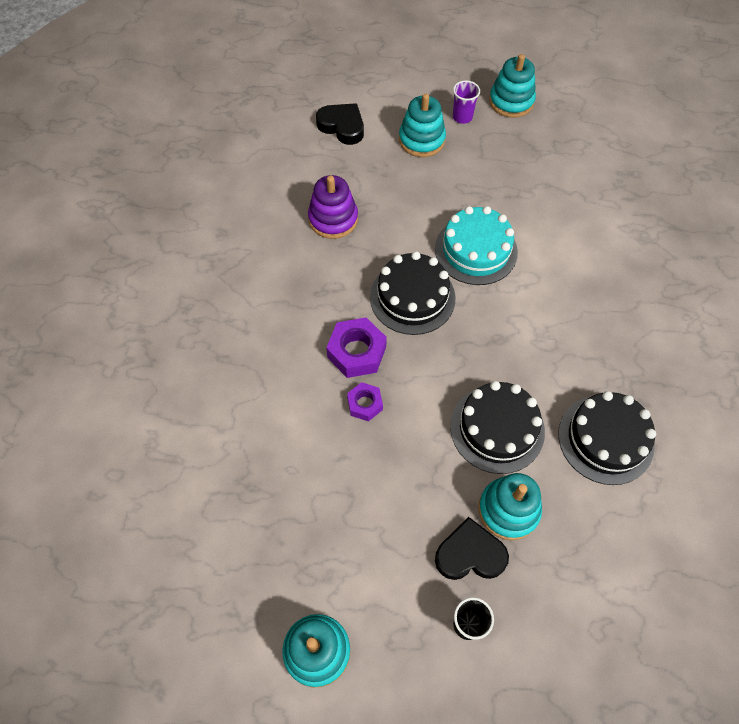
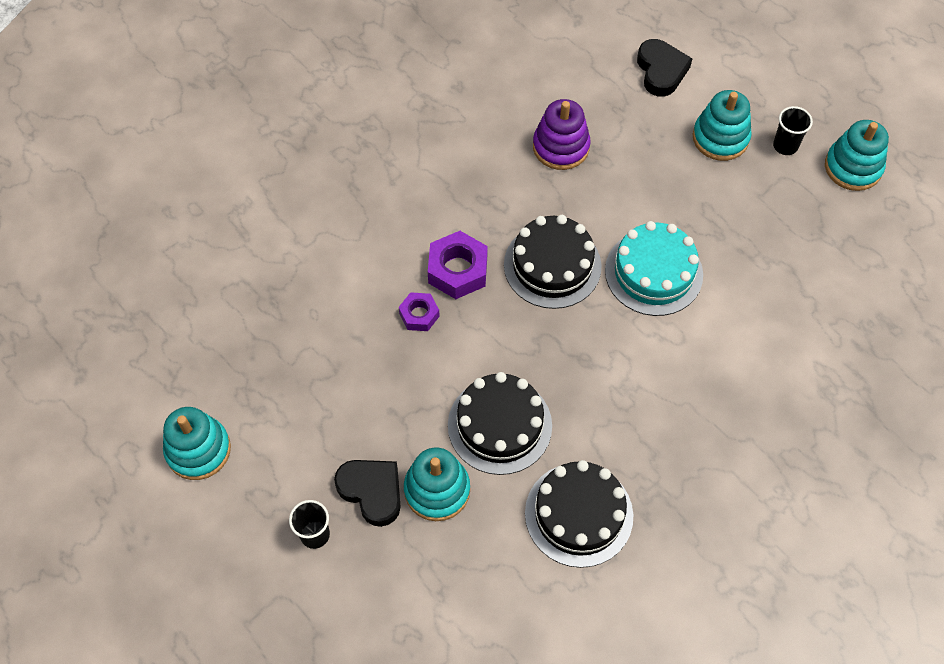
camera: 45 degrees right, 0 degrees up
purple cup [453,80,480,124] -> black cup [773,106,813,155]

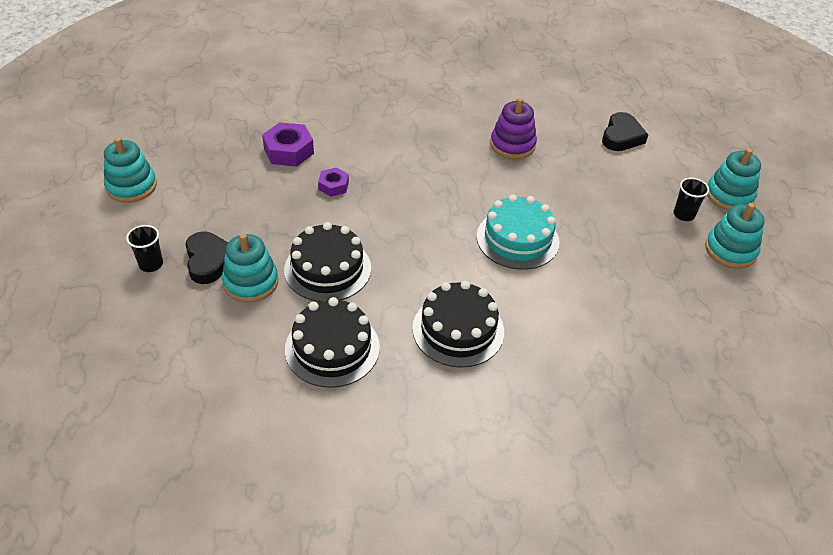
camera: 30 degrees right, 15 degrees down
purple nut [428,231,488,299] -> purple nut moved to [262,122,314,167]
black cake [504,215,602,309] -> black cake moved to [412,281,504,368]
turquoise stacking toy [693,90,752,161] -> turquoise stacking toy moved to [707,148,761,210]

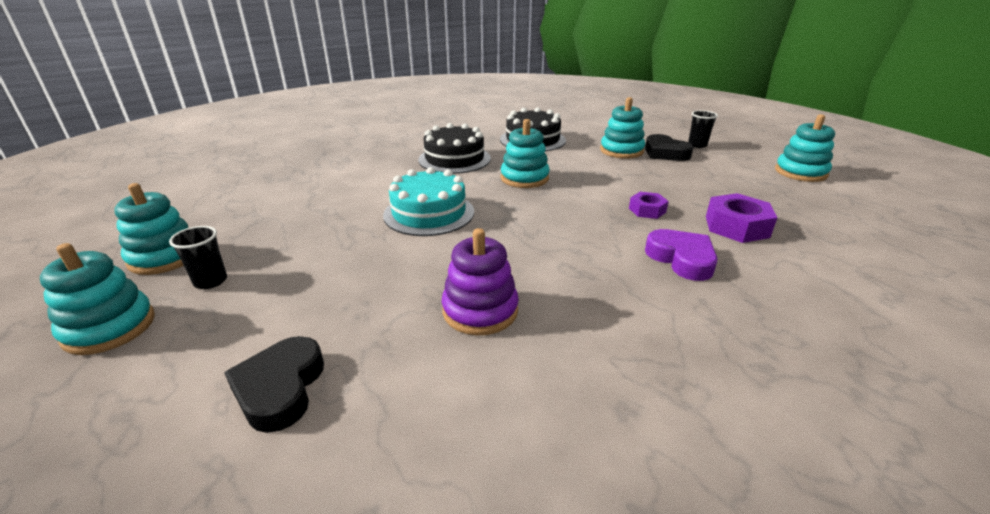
camera: 160 degrees right, 15 degrees down
black cake [284,222,371,302] -> none
none -> turquoise stacking toy [501,119,550,188]
none -> purple heart [645,229,718,281]

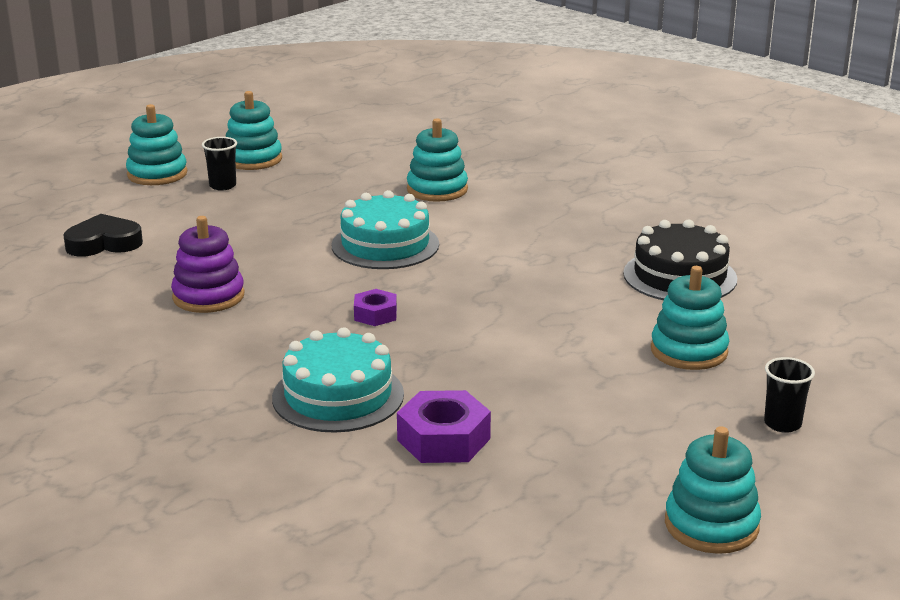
camera: 75 degrees right, 5 degrees down
black cake [418,123,491,174] -> none
turquoise stacking toy [501,119,550,188] -> turquoise stacking toy moved to [407,118,468,202]
purple nut [629,192,669,219] -> purple nut moved to [354,289,397,326]
black heart [645,134,693,161] -> none
purple heart [645,229,718,281] -> turquoise cake [272,327,404,433]

